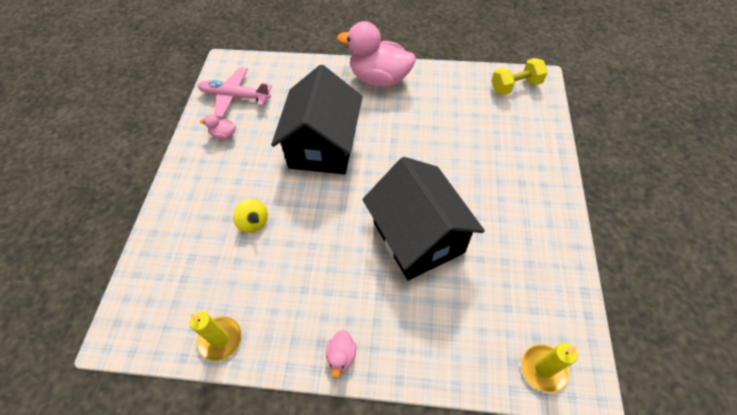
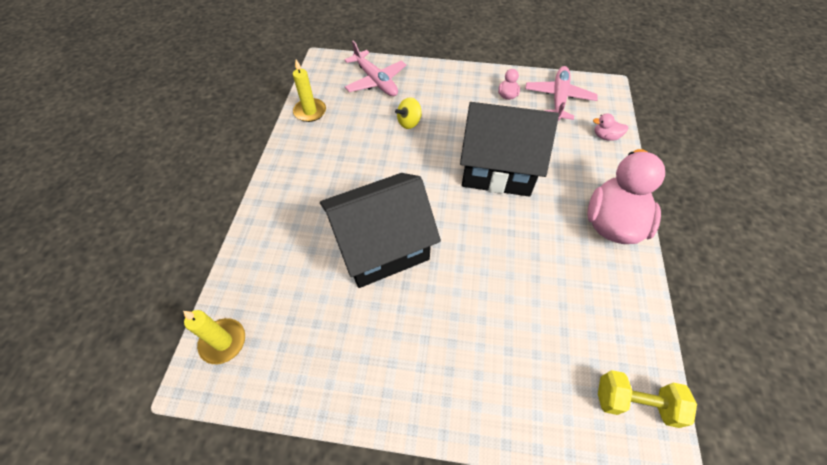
camera: 90 degrees right, 0 degrees up
pink duck [326,330,356,378] -> pink duck moved to [593,113,628,141]
yellow dumbbell [492,58,548,95] -> yellow dumbbell turned 60 degrees counterclockwise [598,370,697,428]
none -> pink plane [345,41,406,96]

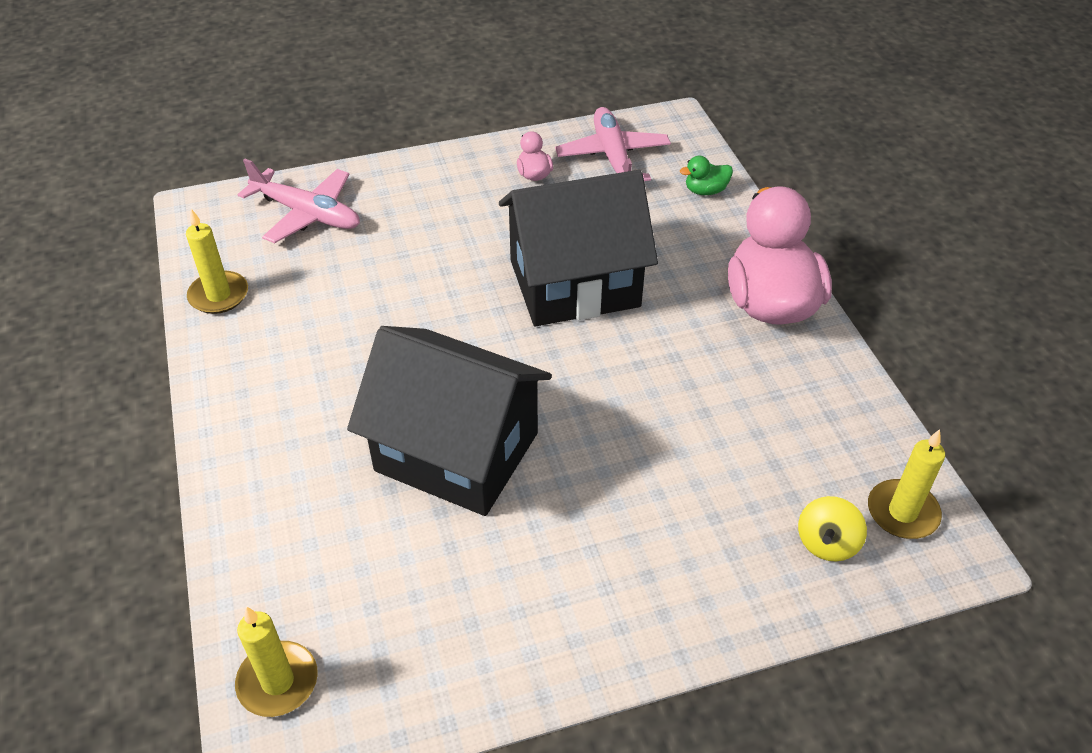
camera: 25 degrees left, 10 degrees down
black house [320,173,441,288] -> black house turned 75 degrees clockwise [347,326,552,516]
yellow spinning top [395,97,422,129] -> yellow spinning top moved to [798,496,867,562]
pink duck [593,113,628,141] -> green duck [680,156,733,195]
yellow dumbbell [598,370,697,428] -> yellow candle [868,429,945,539]

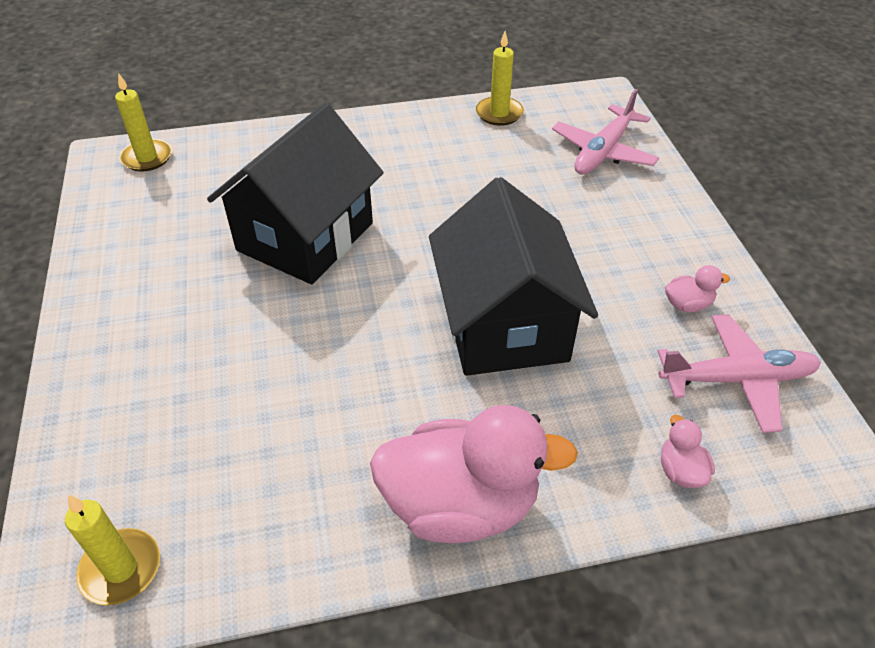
camera: 95 degrees right, 0 degrees up
green duck [680,156,733,195] -> pink duck [661,415,715,488]
yellow spinning top [798,496,867,562] -> none

